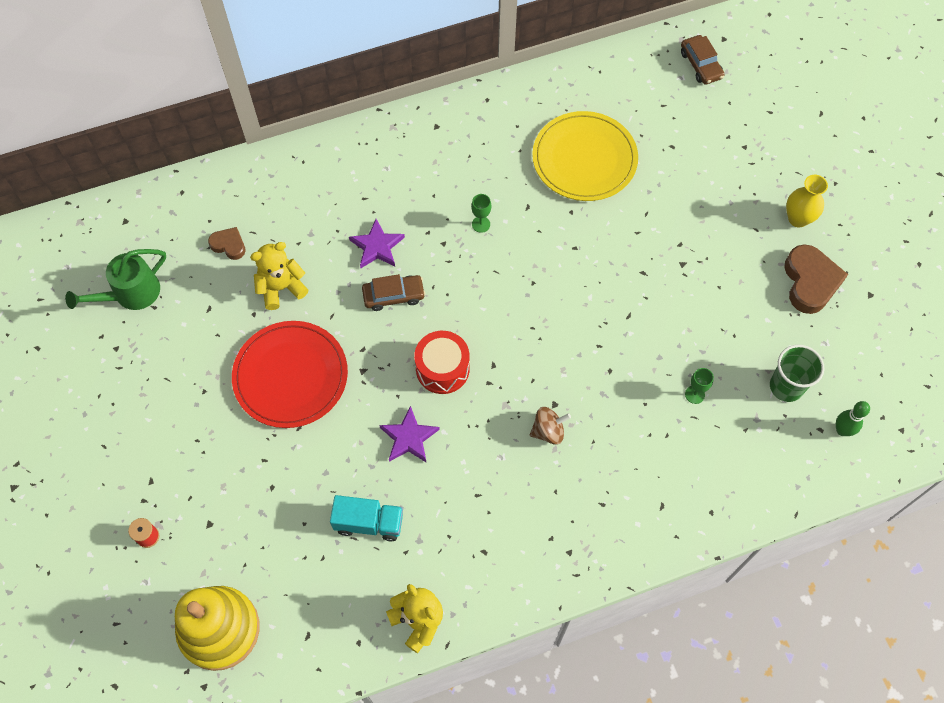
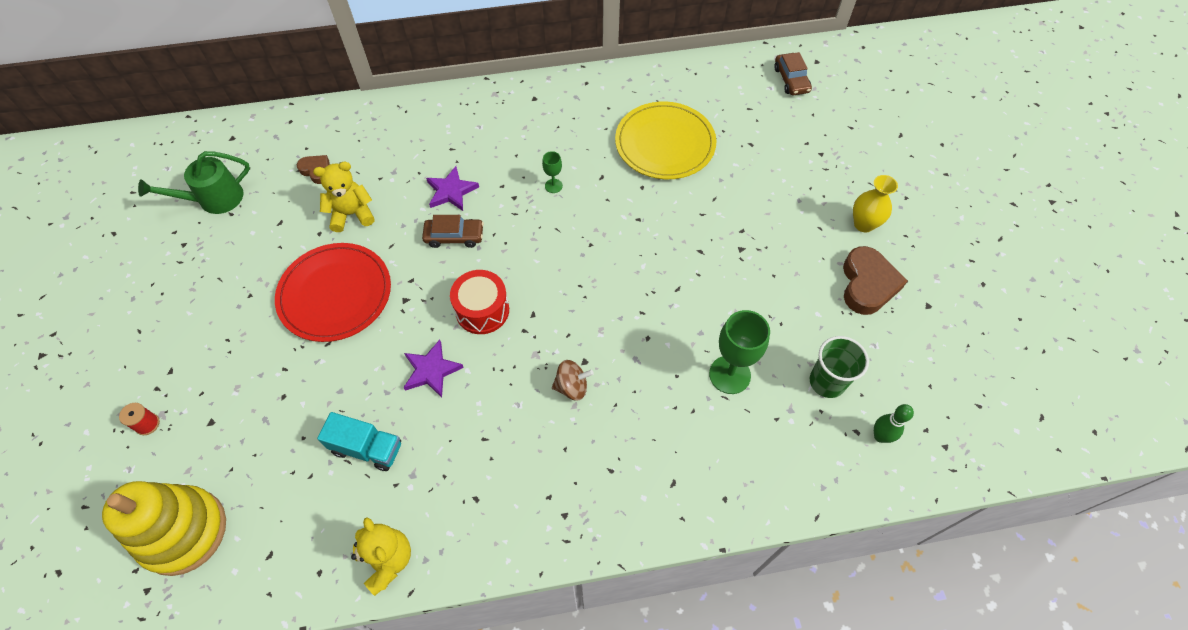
camera: 10 degrees right, 5 degrees down
green goblet [685,368,714,404] -> green goblet [709,310,770,394], size x2.02

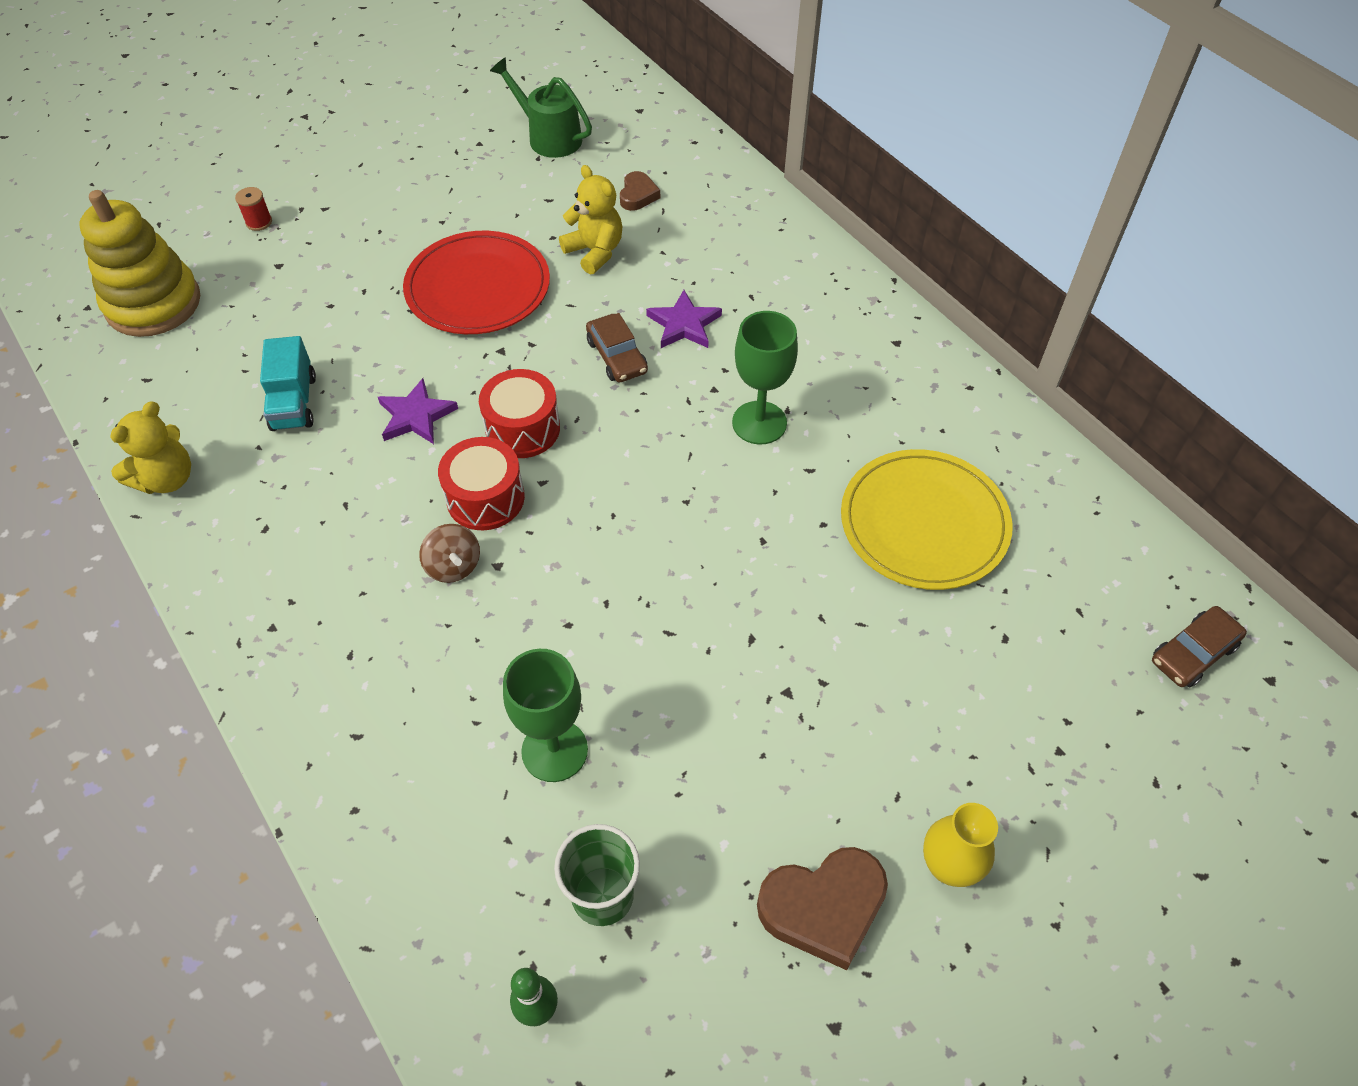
camera: 65 degrees right, 5 degrees down
green goblet [542,151,563,193] -> green goblet [732,311,798,444], size x2.02
none -> red drum [438,437,525,530]

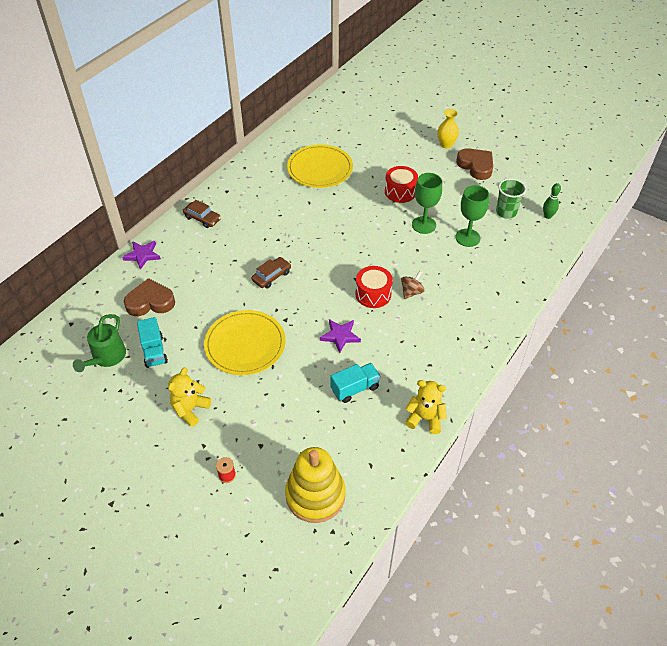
camera: 110 degrees left, 5 degrees down
red plate [403,231,550,334] -> yellow plate [204,310,286,375]
red drum [479,369,560,458] -> red drum moved to [385,166,418,203]
yellow teddy bear [559,165,623,275] -> yellow teddy bear moved to [168,367,211,427]
brown heart [620,171,660,211] -> brown heart [124,278,175,316], size x1.81
purple star [646,290,722,348] -> purple star moved to [122,241,161,270]
green goblet [732,311,798,444] -> green goblet moved to [412,173,442,234]
brown car [1152,606,1247,687] -> brown car moved to [183,200,221,228]
none -> turquoise truck [137,317,168,368]

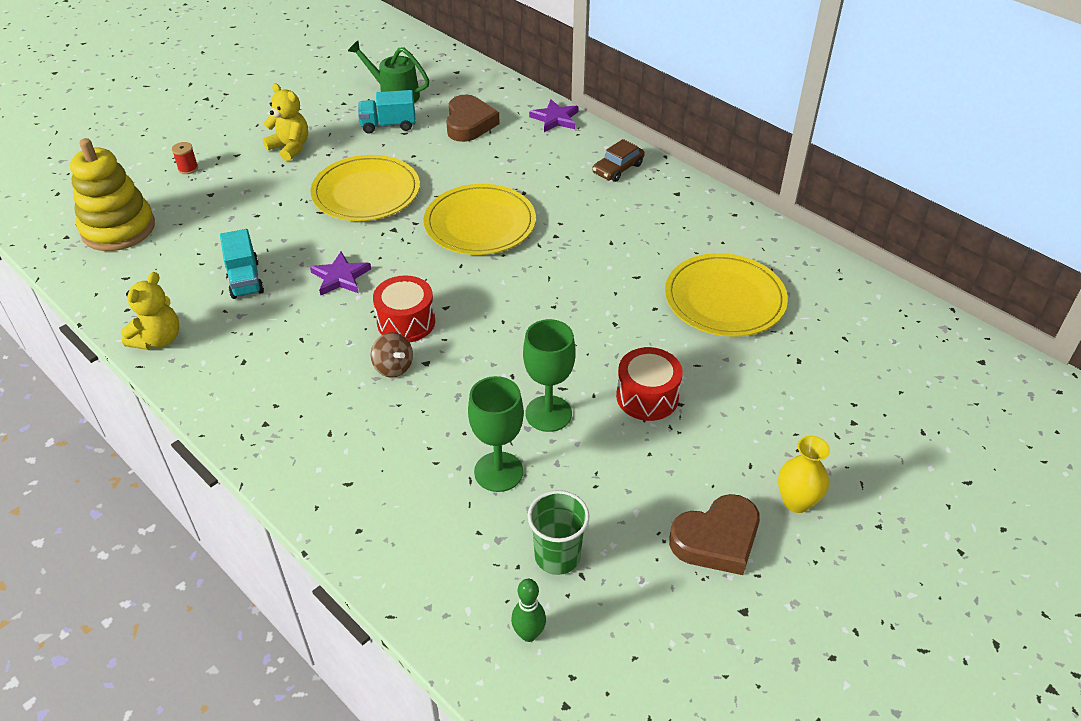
camera: 100 degrees right, 5 degrees down
brown car [251,257,291,288] -> yellow plate [424,184,536,255]

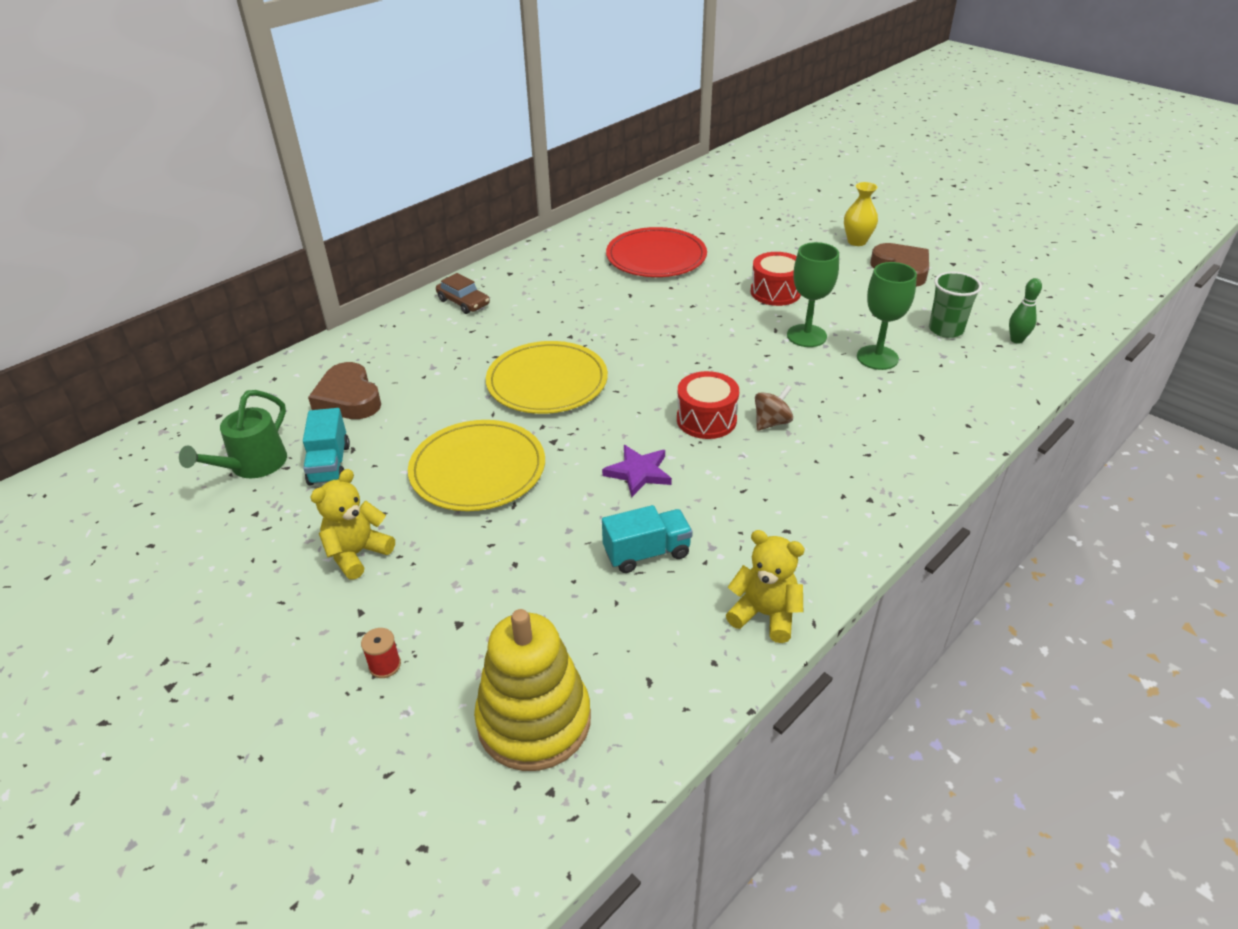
camera: 90 degrees left, 5 degrees down
brown heart [446,94,500,142] -> brown heart turned 120 degrees counterclockwise [308,362,381,419]
purple star [529,99,579,132] -> none
yellow plate [665,253,788,337] -> red plate [606,227,707,277]

